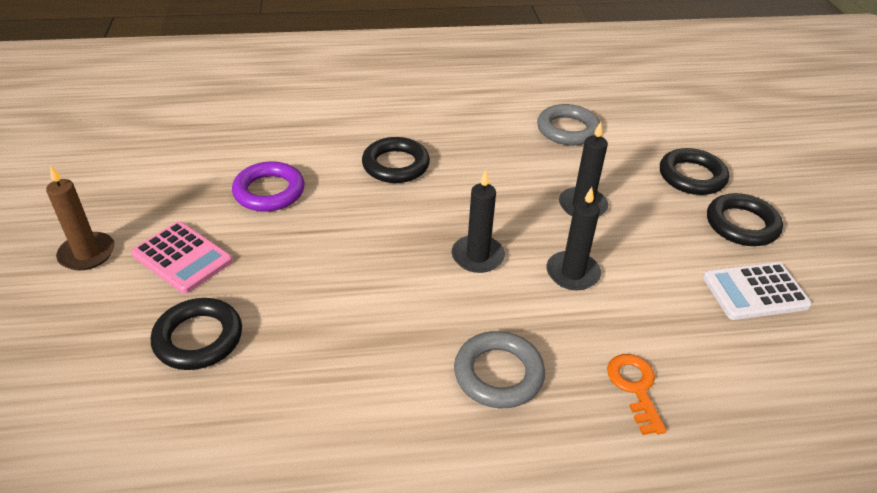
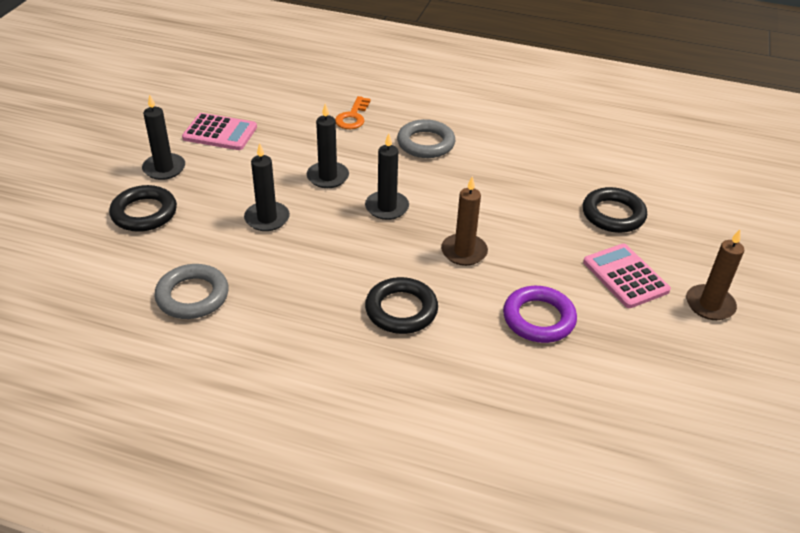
camera: 155 degrees left, 0 degrees up
white calculator [703,262,812,320] -> pink calculator [182,113,257,150]
black ring [707,193,783,246] -> black candle [142,94,185,180]
none -> brown candle [441,176,488,266]

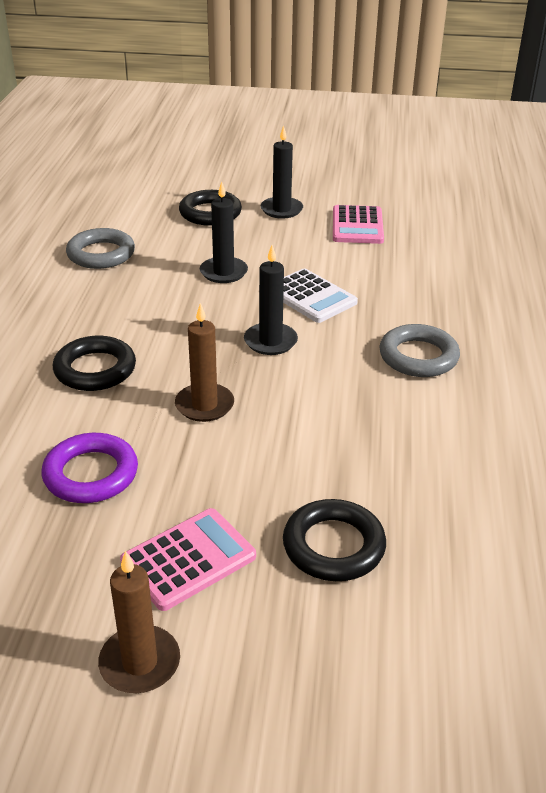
camera: 80 degrees right, 5 degrees down
black candle [307,103,349,188] -> white calculator [283,268,358,323]
orange key [335,96,371,129] -> none

